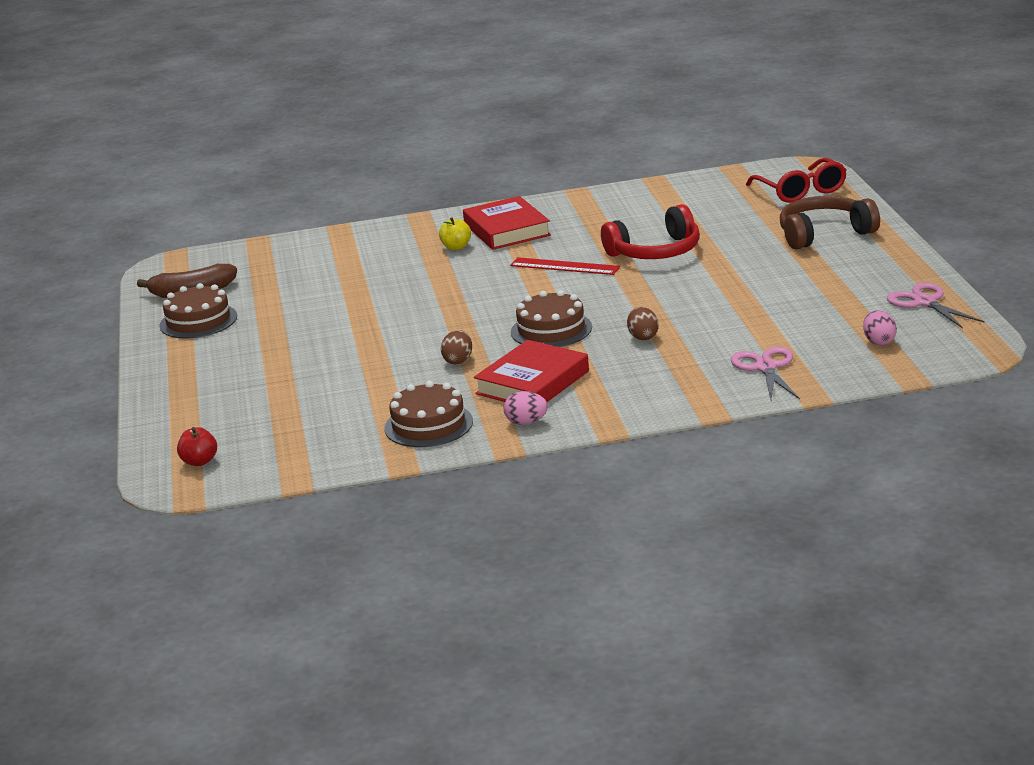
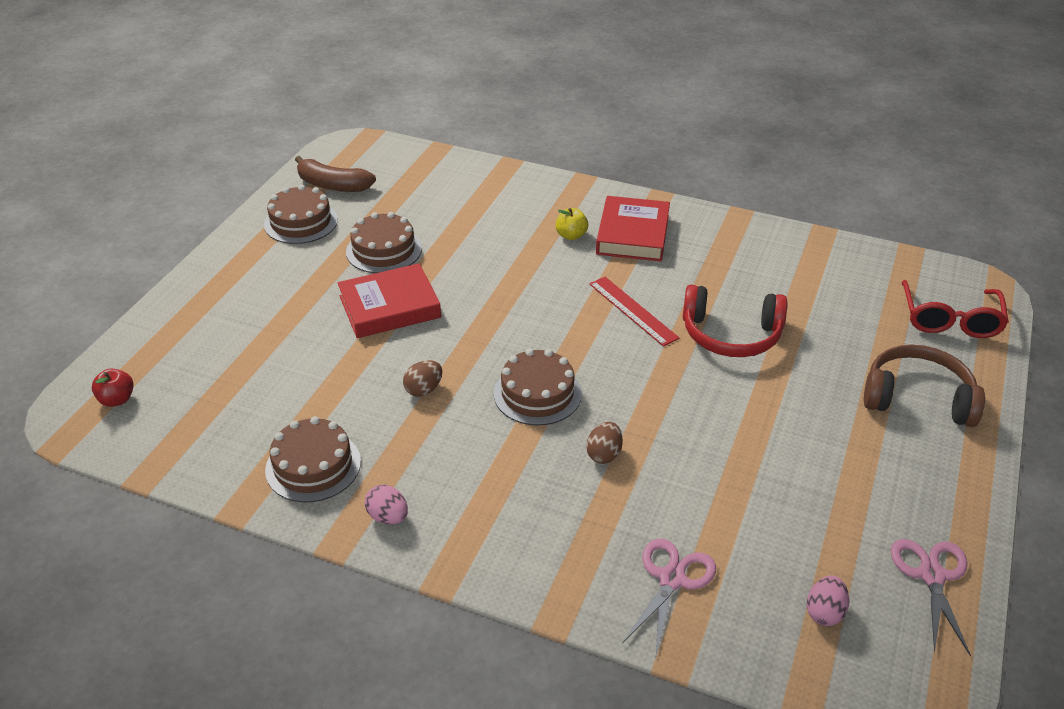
camera: 30 degrees right, 15 degrees up
red book [474,340,589,402] -> red book moved to [338,263,441,338]
none -> brown cake [346,212,422,273]

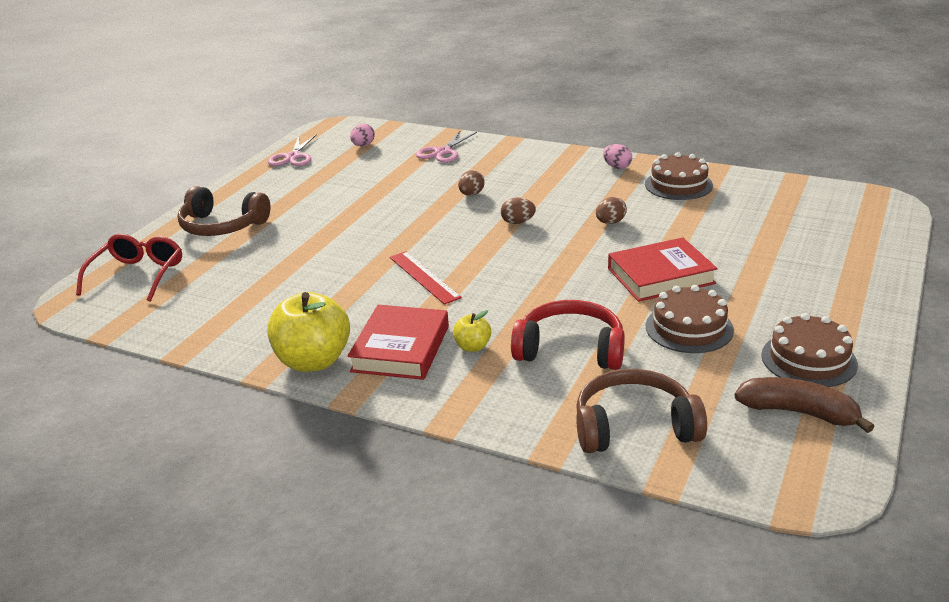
camera: 175 degrees left, 10 degrees down
red apple [92,368,134,407] -> none
brown cake [494,348,582,426] -> brown egg [501,198,536,224]
red headphones [683,285,787,357] -> red headphones moved to [511,300,625,370]
none -> yellow apple [267,292,350,372]
none -> brown headphones [576,369,707,453]

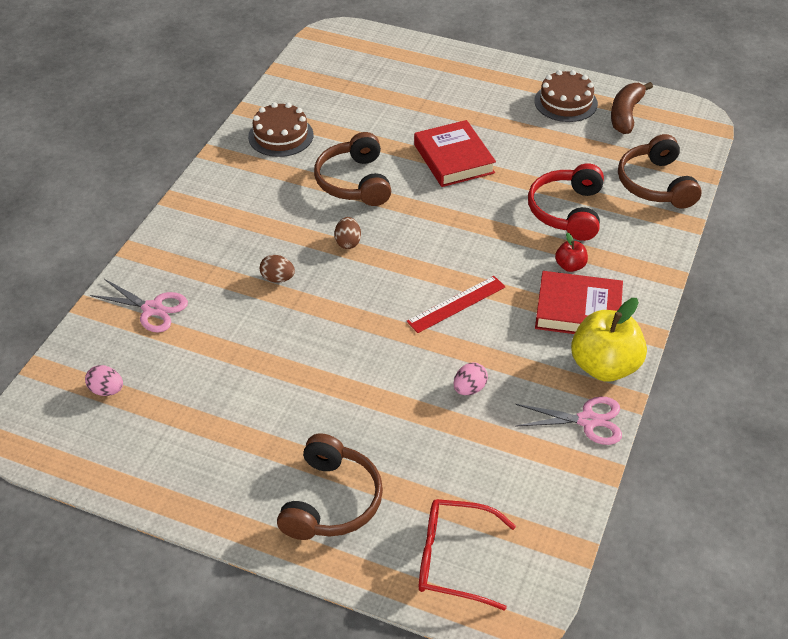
camera: 95 degrees left, 15 degrees up
pink scissors [268,134,317,166] -> pink scissors moved to [515,396,622,445]
yellow apple [453,310,491,352] -> red apple [555,232,588,272]
brown egg [596,197,627,224] -> brown headphones [314,132,391,206]
pink egg [603,144,632,169] -> pink egg moved to [454,362,488,395]
brown cake [646,285,734,353] -> none

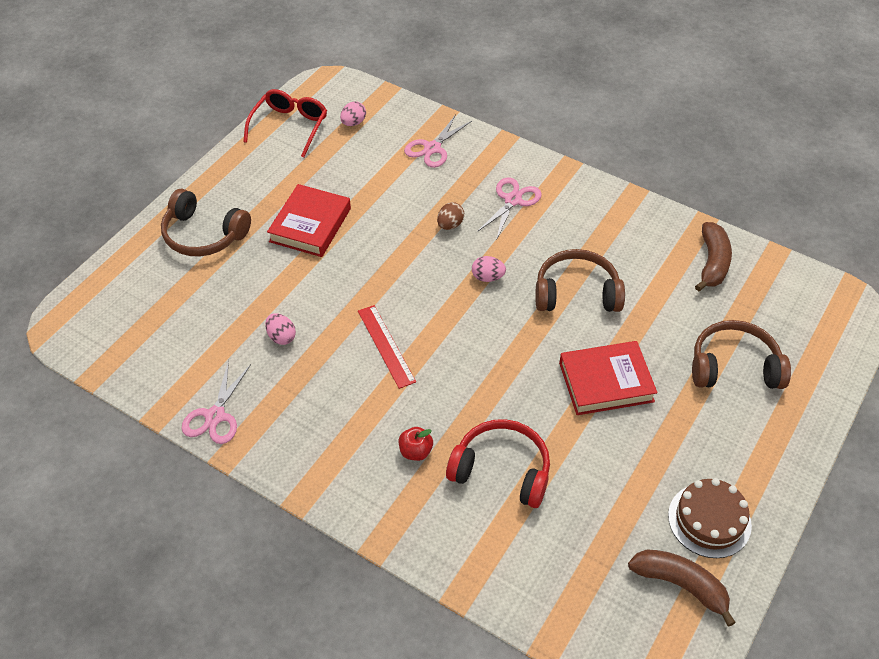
camera: 100 degrees right, 5 degrees up
brown cake [248,102,314,157] -> none
brown egg [334,217,361,249] -> pink egg [472,256,506,282]
red glasses [419,499,516,611] -> red glasses moved to [243,89,327,157]
red book [535,271,623,334] -> red book moved to [267,184,351,257]
yellow apple [571,298,647,382] -> none
brown headphones [618,134,702,209] -> brown headphones moved to [692,320,791,389]
none -> pink scissors [477,178,542,241]
none -> brown banana [695,222,732,291]

